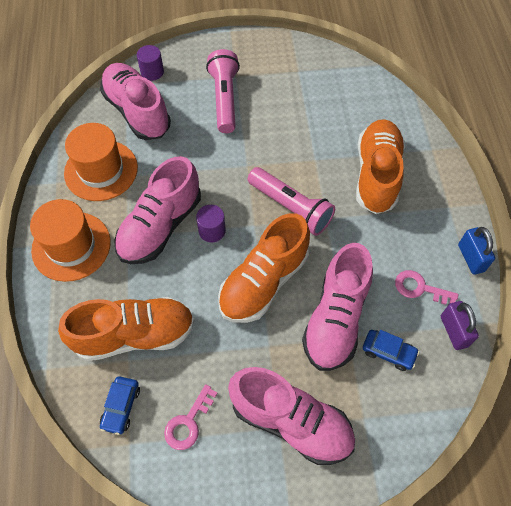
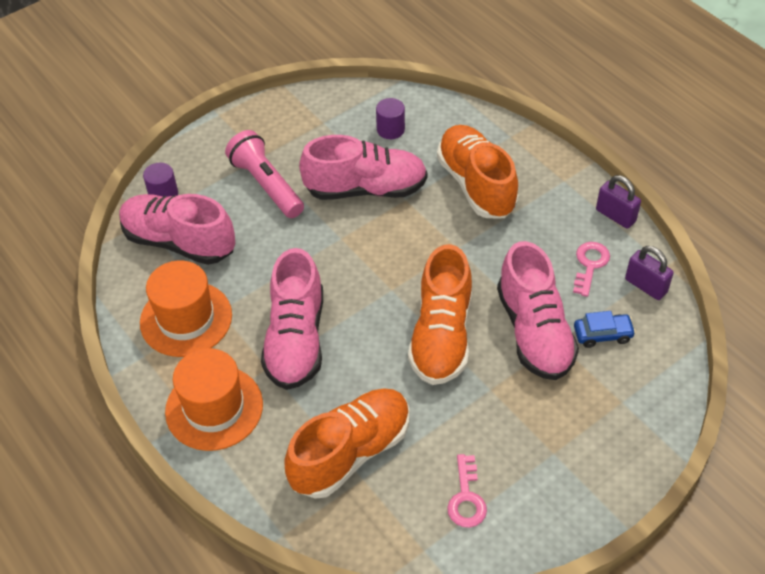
camera: 30 degrees left, 10 degrees down
blue car [100,377,140,435] -> none
purple cylinder [196,205,226,242] -> purple cylinder moved to [376,98,405,139]
pink shoe [228,367,355,465] -> pink shoe moved to [299,135,427,200]
pink flashlight [248,167,335,236] -> none
pink key [395,270,459,305] -> pink key turned 120 degrees clockwise [573,242,610,297]
blue padlock [458,227,495,275] -> purple padlock [596,175,641,229]

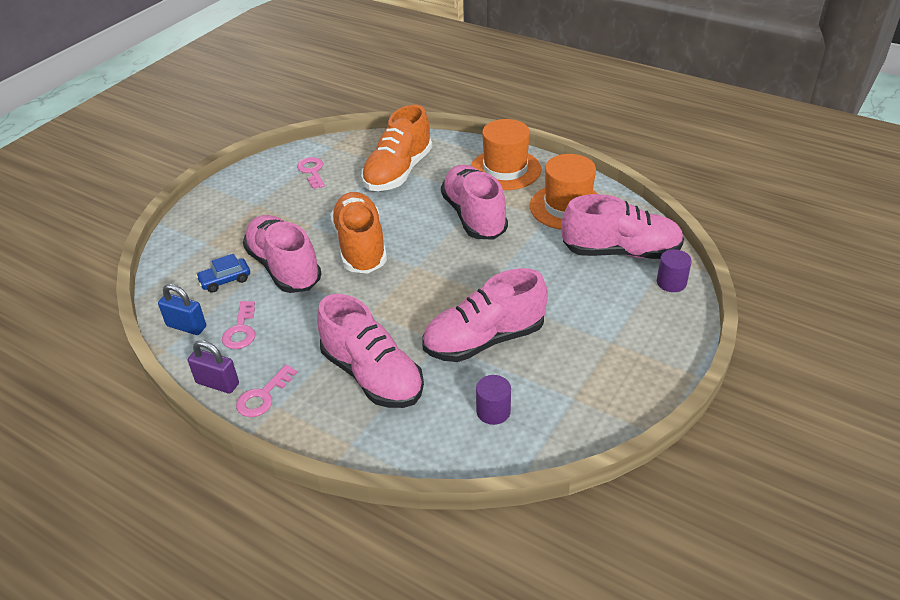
camera: 160 degrees right, 10 degrees down
pink flashlight [225,130,304,218] -> none
orange shoe [437,125,519,218] -> pink shoe [317,294,424,408]
purple padlock [625,246,674,300] -> blue padlock [158,284,206,335]
none -> pink key [236,364,297,417]

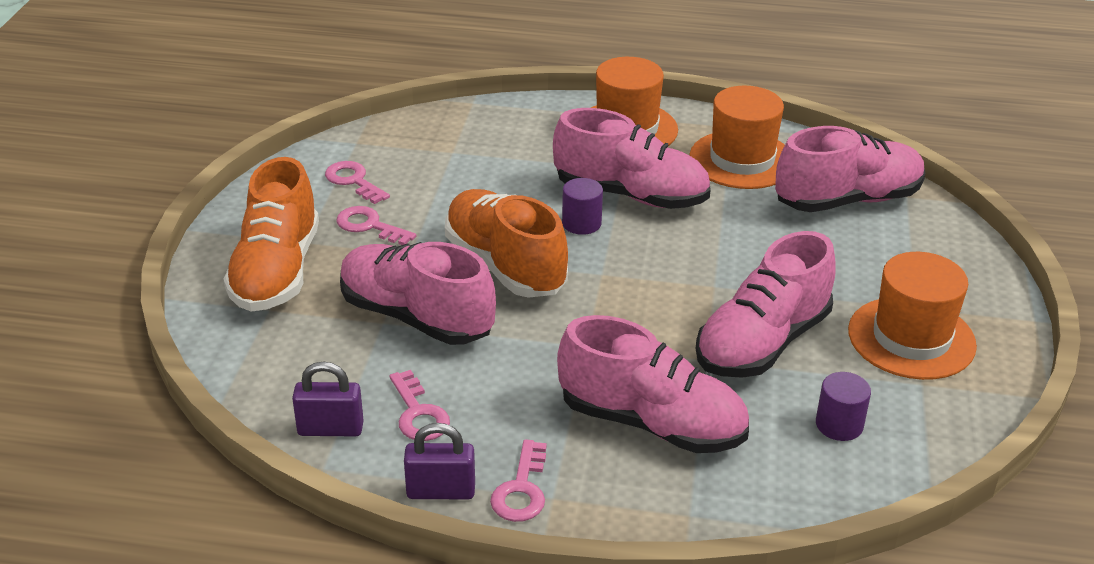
camera: 25 degrees left, 5 degrees down
blue padlock [158,284,206,335] -> purple padlock [292,361,364,436]
blue car [196,254,250,293] -> none
orange shoe [361,105,432,191] -> orange shoe moved to [223,157,319,312]
pink shoe [441,165,508,240] -> pink shoe turned 150 degrees clockwise [553,108,711,209]
purple cylinder [657,249,692,292] -> purple cylinder moved to [562,178,603,235]
none -> pink key [336,206,416,245]
none -> orange hat [848,252,977,380]

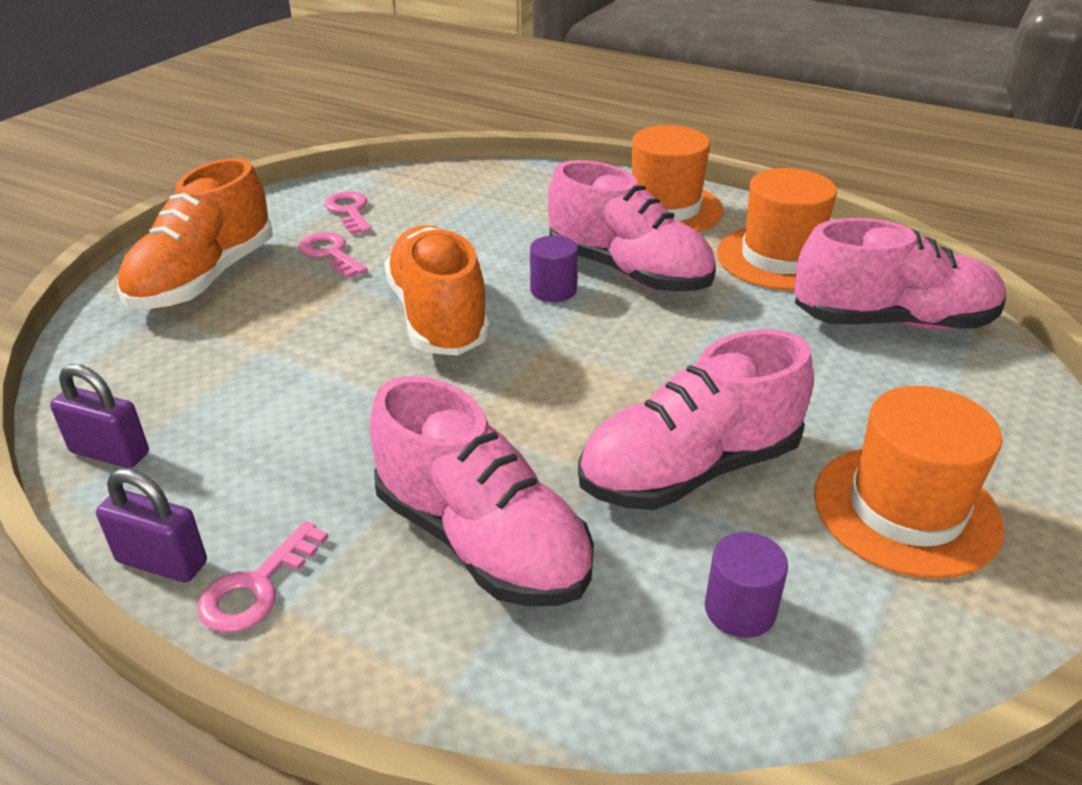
camera: 20 degrees right, 0 degrees up
pink shoe [340,242,496,345] -> none
pink key [389,370,450,441] -> none

